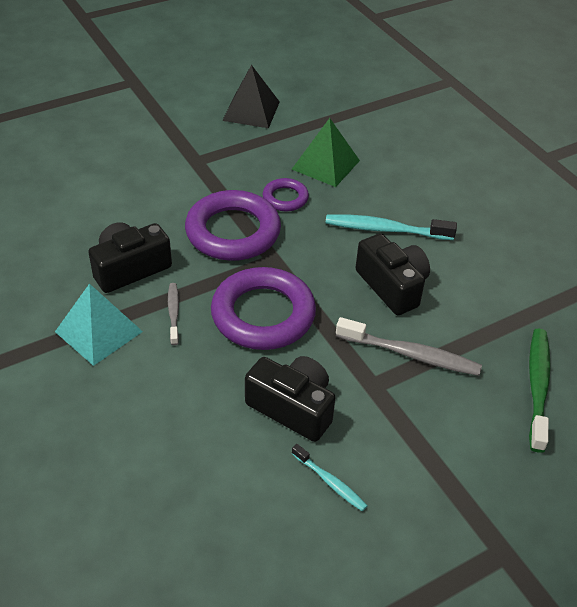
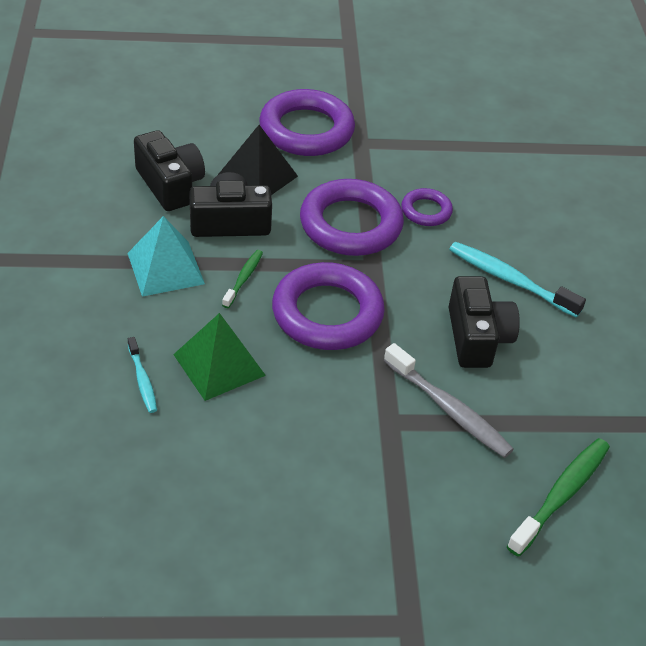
camera: 25 degrees right, 0 degrees up
grey toothbrush [168,283,179,345] -> green toothbrush [222,250,263,308]
black pyramid [222,65,280,128] -> black pyramid moved to [218,125,298,195]
black camera [245,356,336,442] -> black camera moved to [134,130,205,211]
green pyramid [292,118,360,187] -> green pyramid moved to [173,313,266,401]
turquoise toothbrush [292,444,368,512] -> turquoise toothbrush moved to [128,337,157,413]
none -> purple ring [259,89,355,156]

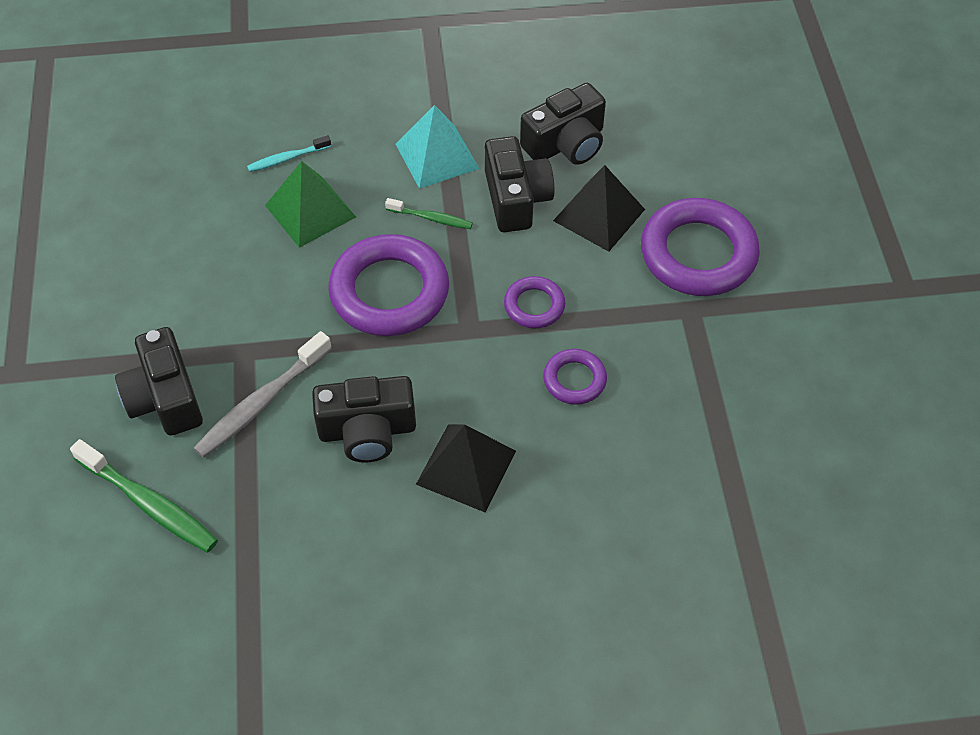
camera: 90 degrees right, 10 degrees up
purple ring [300,179,404,256] -> purple ring [504,276,565,328], size x0.51
turquoise toothbrush [449,242,586,318] -> black pyramid [416,424,516,512]
none -> black camera [115,327,203,436]

